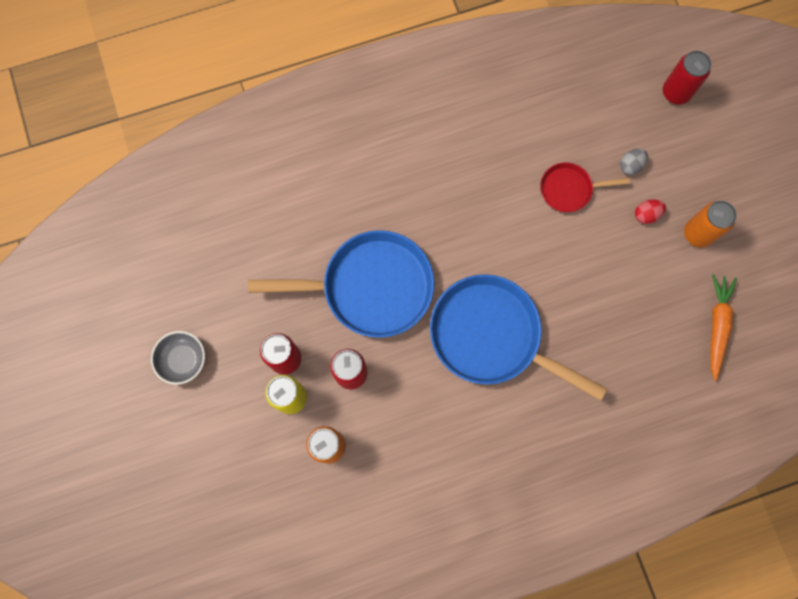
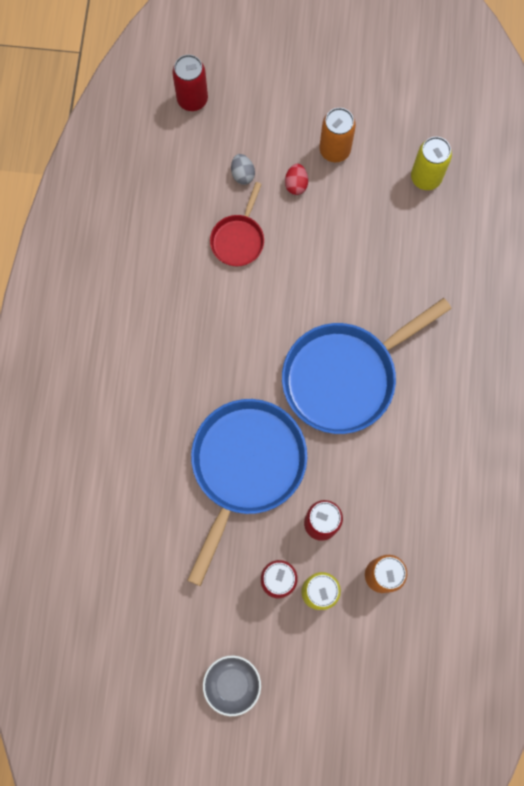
camera: 65 degrees left, 0 degrees up
orange carrot [710,274,737,381] -> yellow can [411,137,452,190]

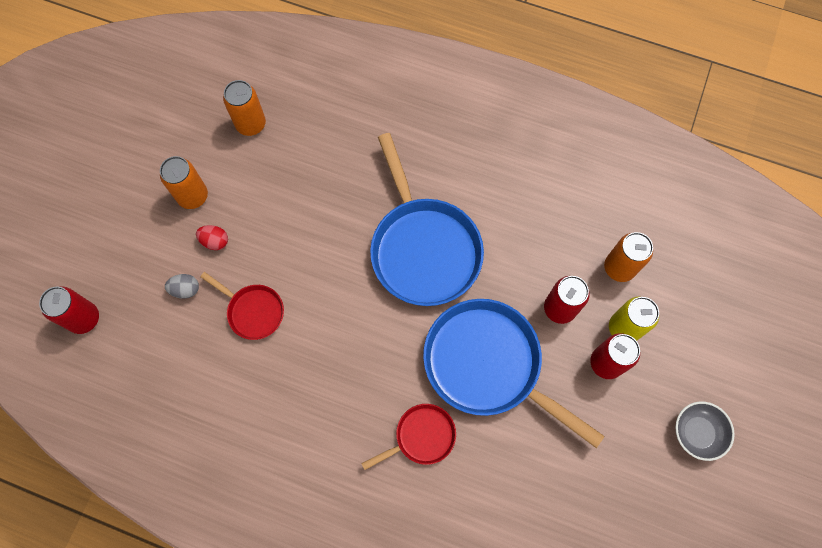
camera: 75 degrees left, 5 degrees down
yellow can [411,137,452,190] -> orange can [223,80,266,136]
none -> red pan [361,404,456,470]

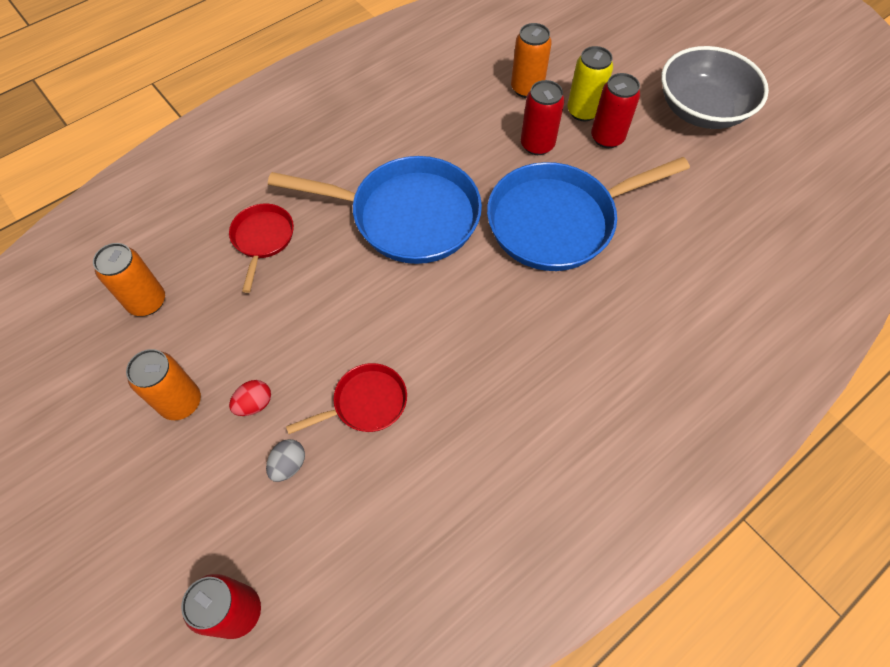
camera: 60 degrees left, 10 degrees down
red pan [361,404,456,470] -> red pan moved to [229,203,294,293]
grey bowl [675,402,735,461] -> grey bowl [661,46,769,129], size x1.85

